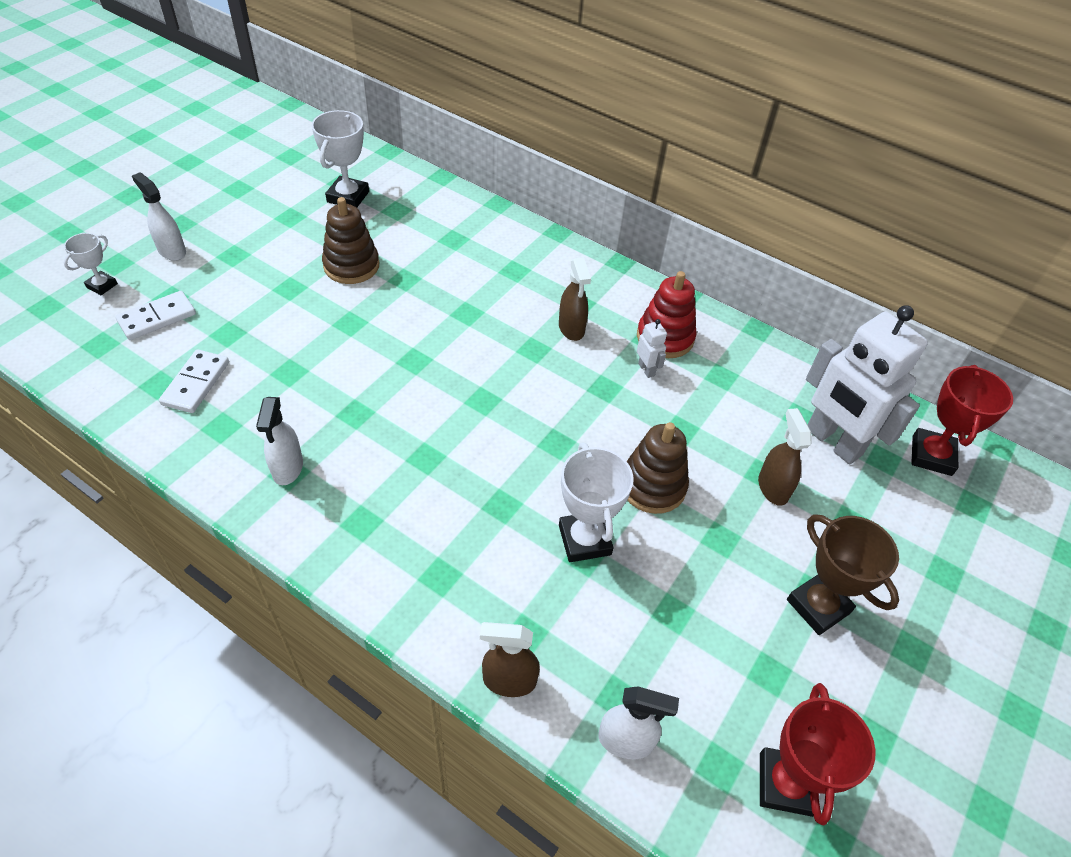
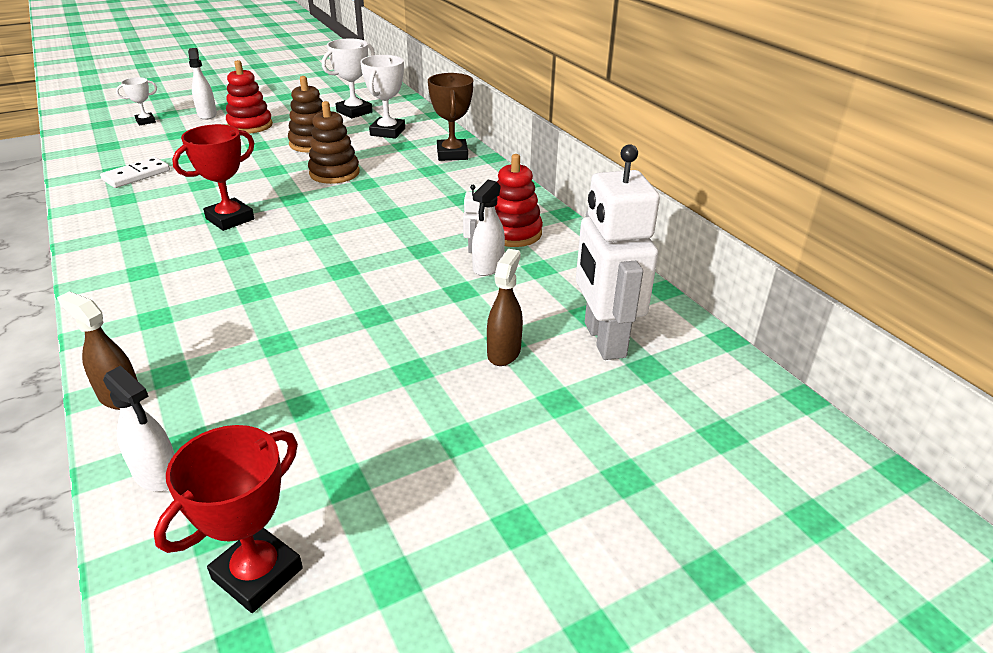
camera: 30 degrees right, 15 degrees down
white domino [115,291,196,340] -> none
white spray bottle [256,397,303,485] -> white spray bottle moved to [472,180,505,276]
brown spray bottle [559,257,591,341] -> none
white trophy [559,442,634,562] -> white trophy moved to [360,55,405,139]
brown stacking toy [626,422,689,514] -> brown stacking toy moved to [308,101,360,184]
brown trophy [787,514,899,635] -> brown trophy moved to [428,73,473,161]
red trophy [911,365,1013,476] -> red trophy moved to [172,124,254,231]
none -> red stacking toy [226,60,273,134]

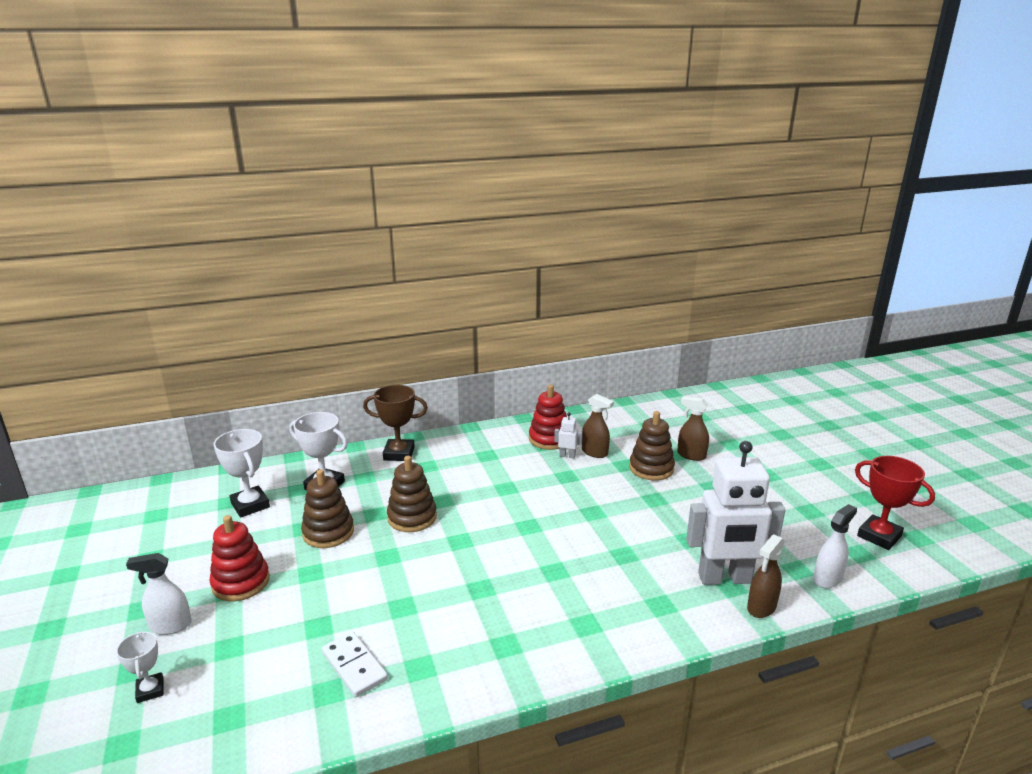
camera: 80 degrees left, 10 degrees down
red trophy [172,124,254,231] -> none
white spray bottle [472,180,505,276] -> brown spray bottle [582,394,614,458]
white robot [576,144,660,360] -> white robot moved to [686,441,785,585]
none -> brown stacking toy [629,411,675,481]

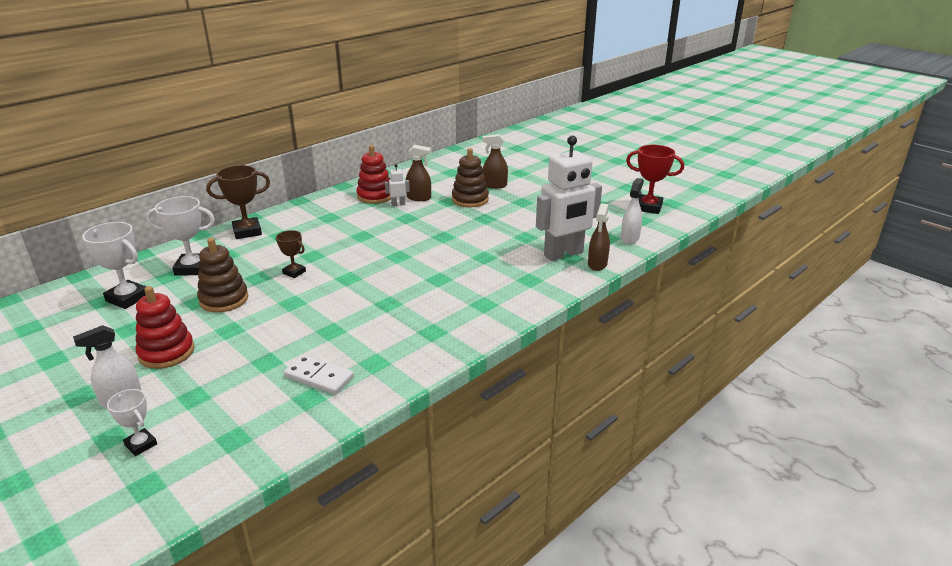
camera: 25 degrees left, 5 degrees up
brown stacking toy [387,456,437,532] -> brown trophy [276,230,306,278]

